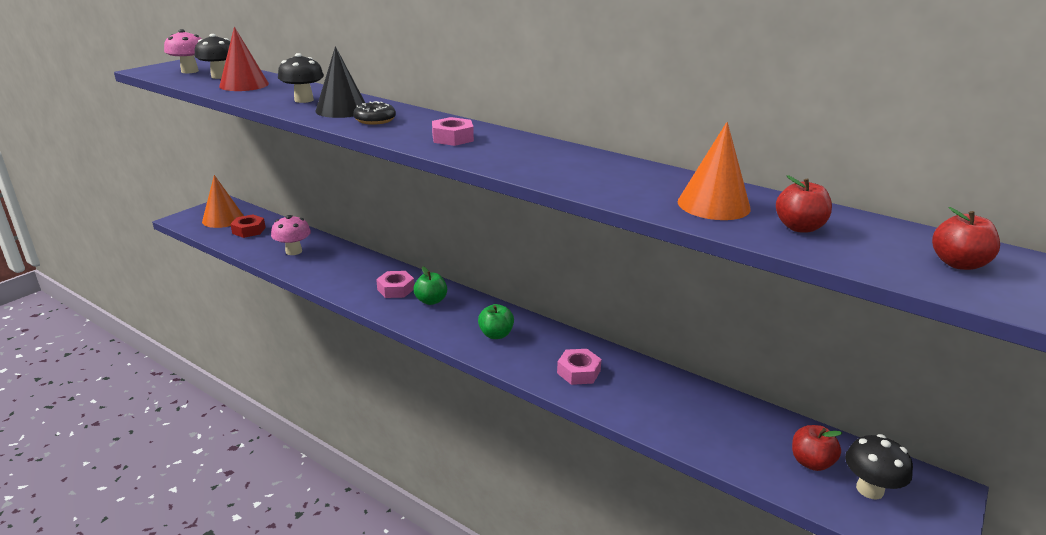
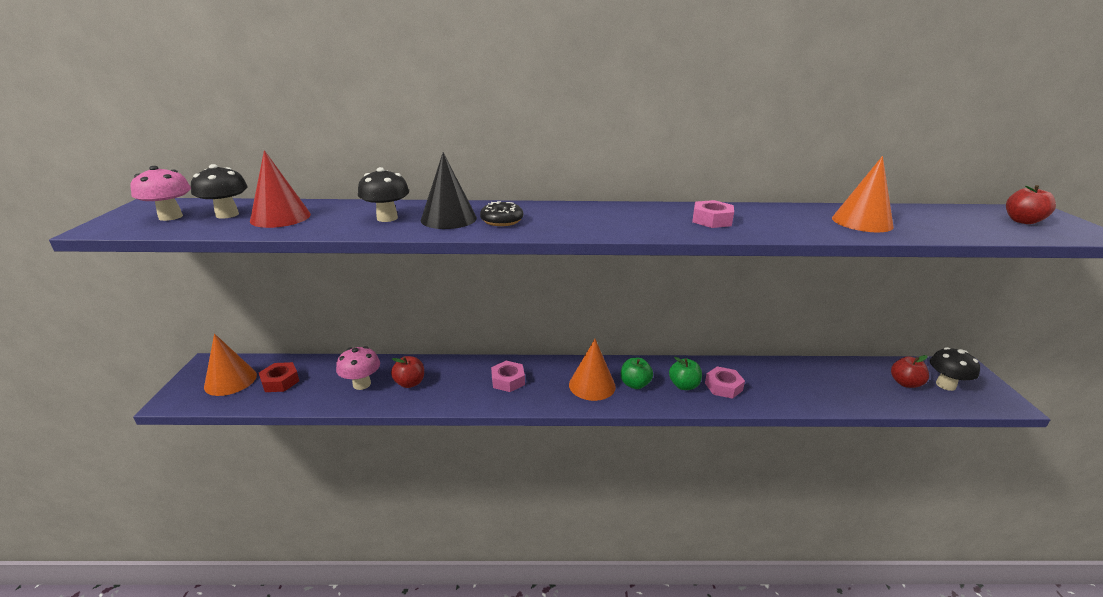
camera: 35 degrees left, 0 degrees up
green apple [414,267,447,305] -> green apple moved to [669,357,702,390]
pink nut [432,117,474,146] -> pink nut moved to [692,200,734,228]
red apple [776,175,832,233] -> red apple moved to [391,356,424,388]
none -> orange cone [569,339,616,401]

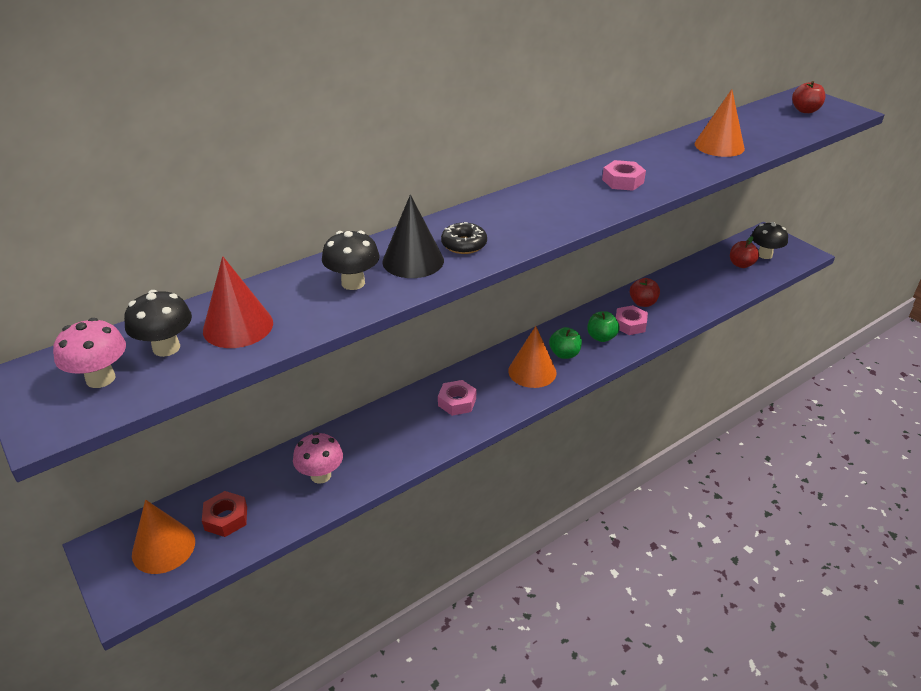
camera: 35 degrees left, 10 degrees up
red apple [391,356,424,388] -> red apple moved to [630,278,660,307]

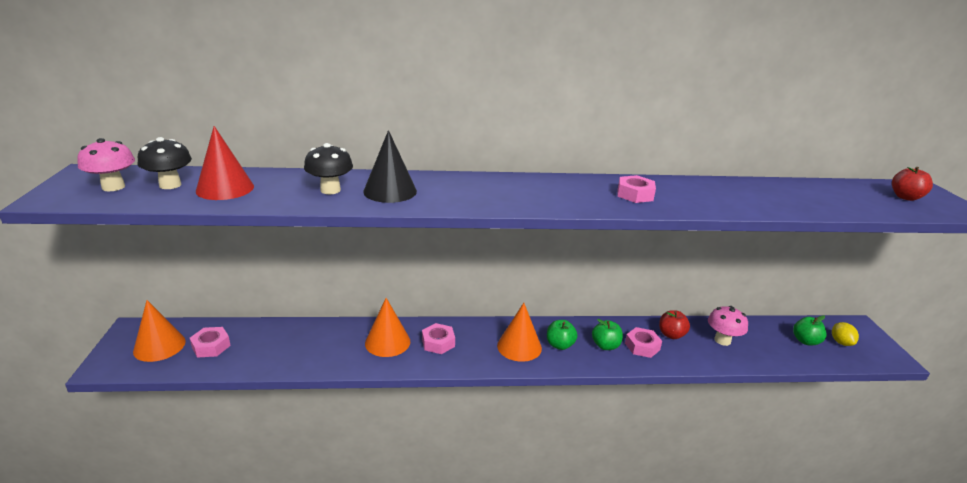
camera: 30 degrees right, 10 degrees down
red nut [202,491,247,537] -> pink nut [190,327,231,358]
pink mushroom [293,432,343,484] -> pink mushroom moved to [708,306,748,346]
black donut [441,222,487,254] -> none
orange cone [694,89,745,157] -> orange cone moved to [365,298,410,357]
red apple [730,236,759,268] -> green apple [793,315,827,345]
black mushroom [751,222,788,259] -> yellow lemon [832,322,859,346]

